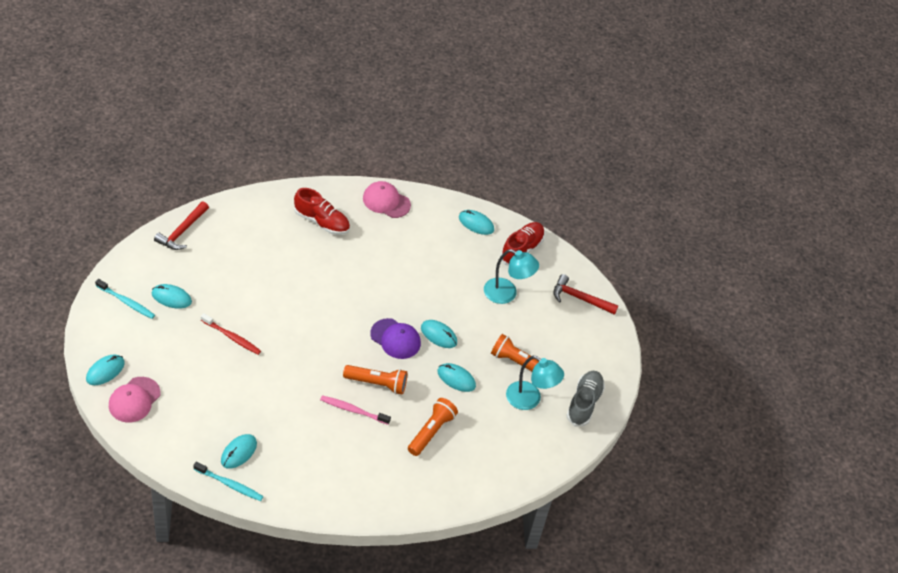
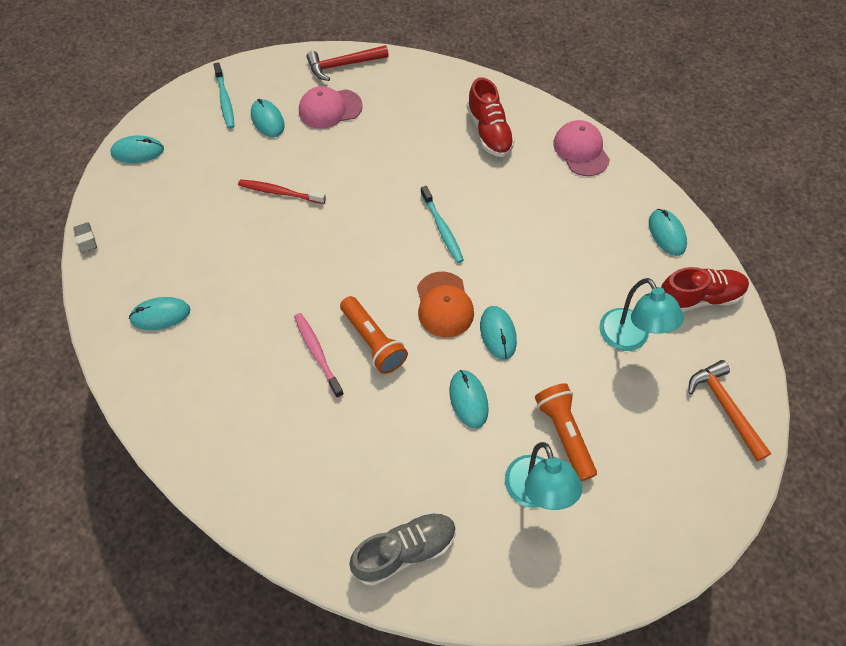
camera: 50 degrees right, 10 degrees up
pink cap [109,377,161,423] -> pink cap moved to [299,86,363,129]
turquoise toothbrush [193,462,264,501] -> turquoise toothbrush moved to [421,186,464,263]
red toothbrush [201,313,261,355] -> red toothbrush turned 120 degrees clockwise [238,179,326,204]
purple cap [370,318,421,359] -> orange cap [417,272,474,338]
orange flashlight [408,398,458,456] -> none
red hammer [554,274,618,315] -> orange hammer [688,360,771,461]
grey shoe [566,371,605,427] -> grey shoe moved to [349,512,456,586]
none -> grey eraser [73,222,97,253]

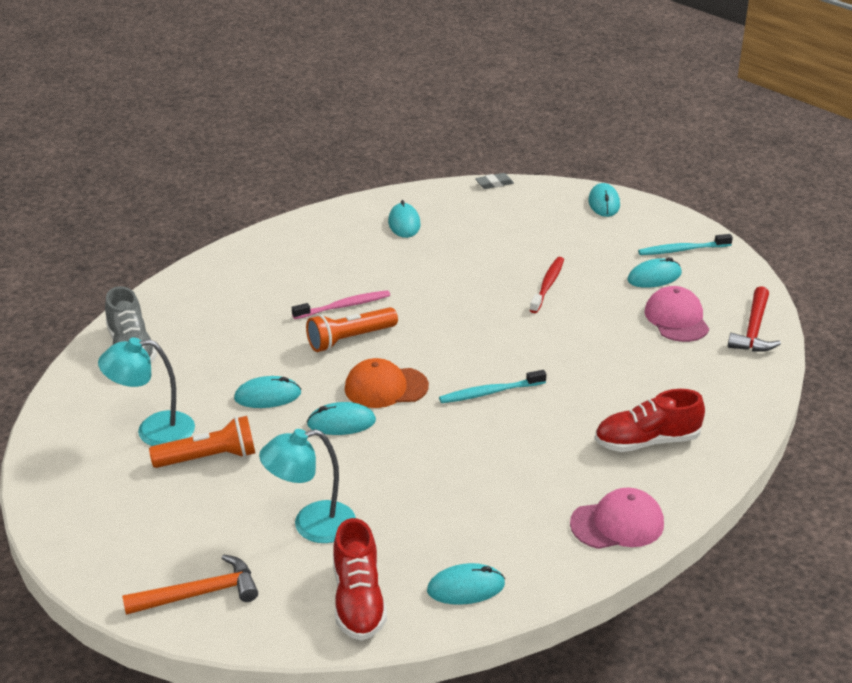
camera: 95 degrees right, 25 degrees down
red hammer [307,45,389,81] -> red hammer turned 150 degrees counterclockwise [728,286,781,352]

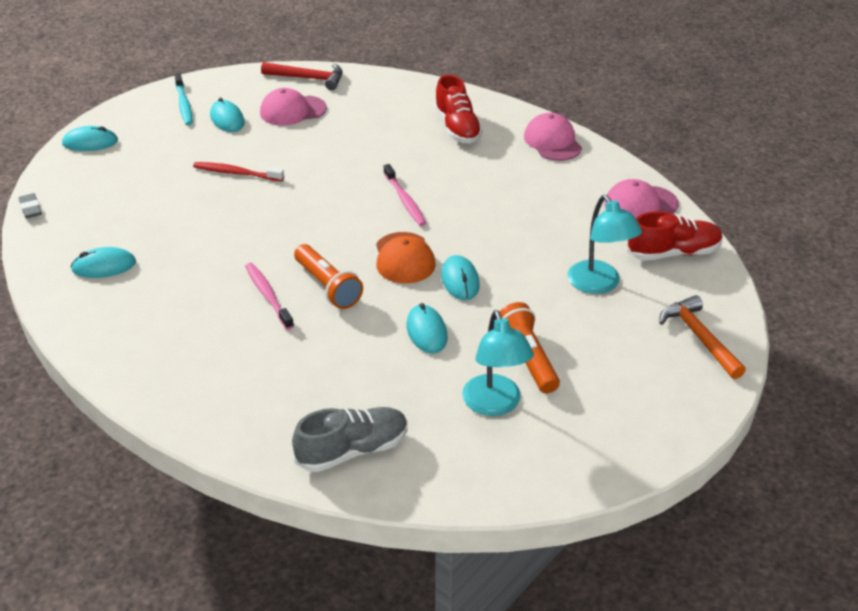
camera: 95 degrees left, 5 degrees up
turquoise mouse [427,563,505,605] -> pink cap [604,179,679,218]
turquoise toothbrush [439,370,547,403] -> pink toothbrush [384,164,426,226]

